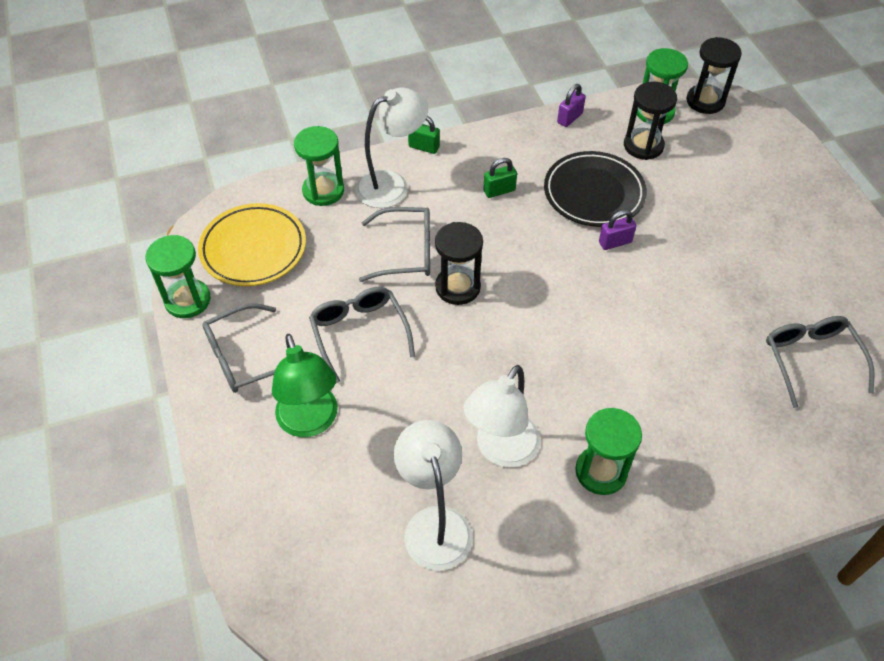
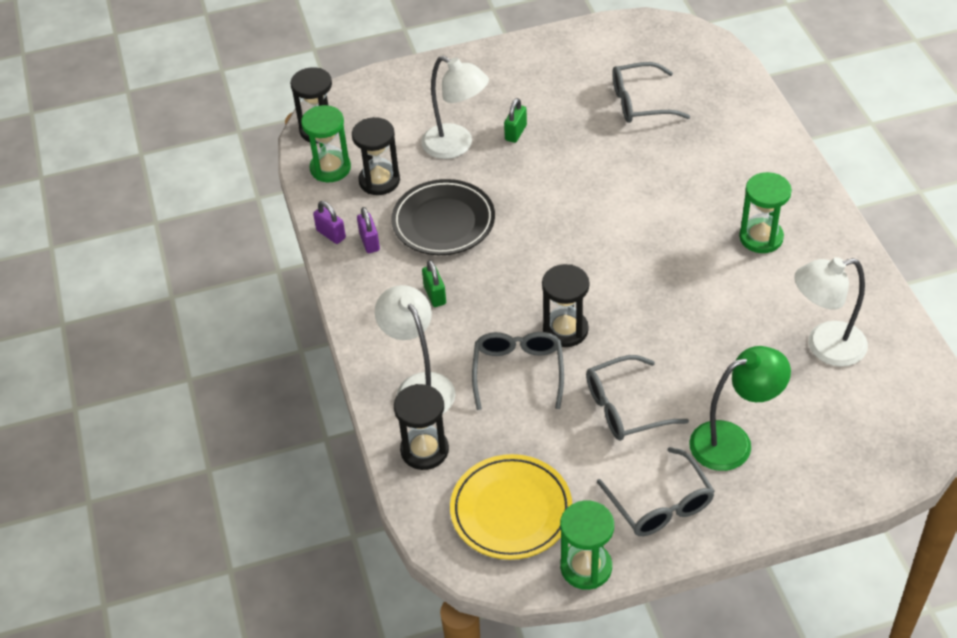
camera: 85 degrees left, 5 degrees down
green hourglass [294,126,344,206] -> black hourglass [394,384,449,470]
green padlock [408,116,440,154] -> green padlock moved to [504,98,527,143]
white lamp [463,365,541,468] -> white lamp moved to [421,56,489,159]
purple padlock [599,210,636,250] -> purple padlock moved to [357,207,380,253]

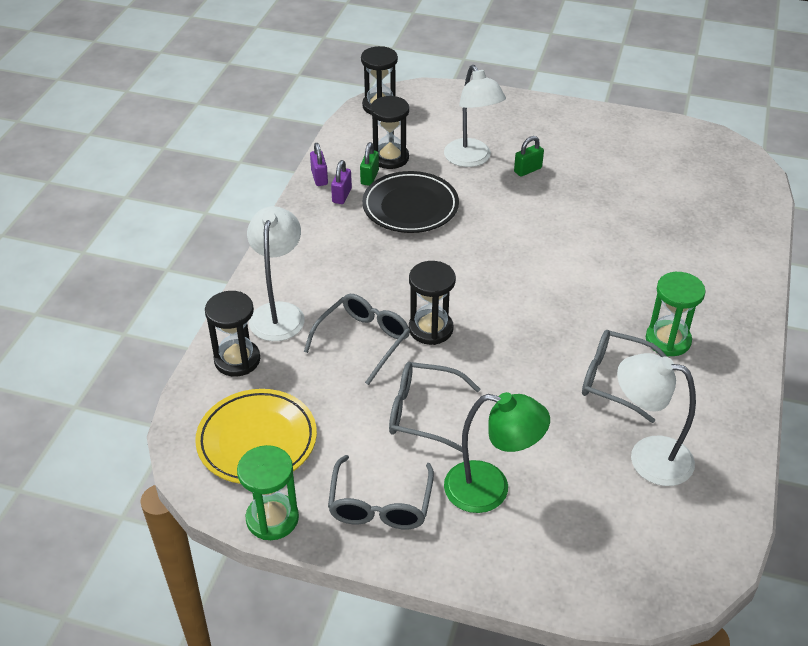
camera: 30 degrees right, 5 degrees down
green hourglass [301,105,351,182] -> none
green padlock [422,260,446,307] -> green padlock moved to [360,142,379,186]
grey glasses [612,62,690,123] -> grey glasses moved to [582,330,667,423]

